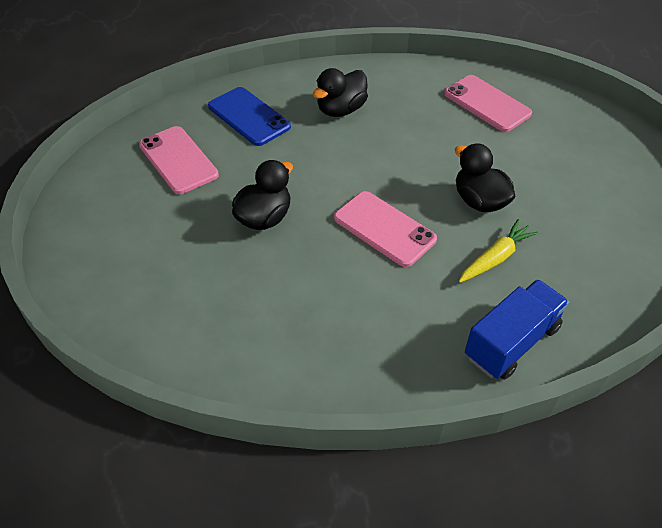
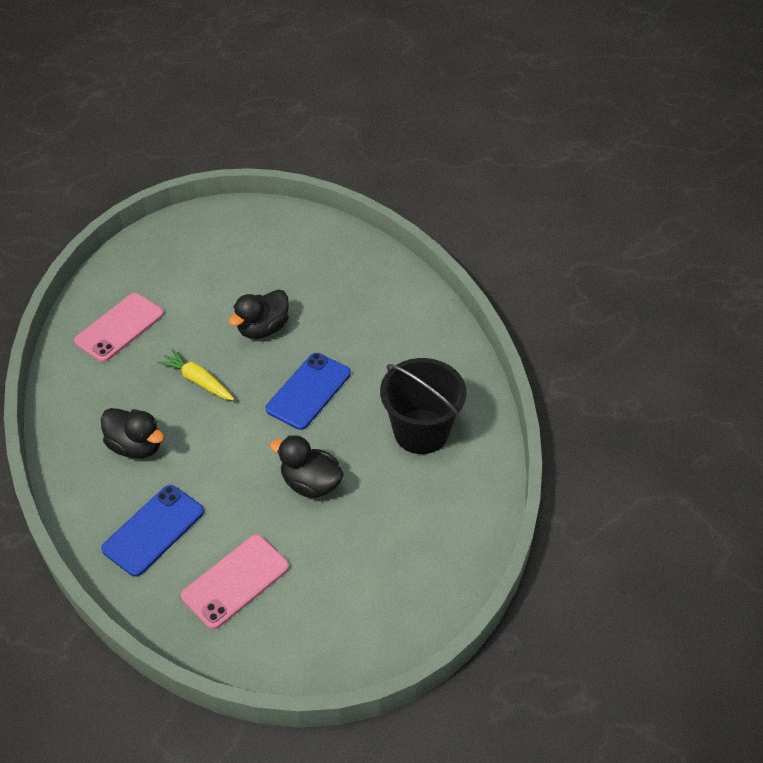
camera: 100 degrees left, 0 degrees up
pink phone [334,191,437,267] -> blue phone [266,353,351,430]
yellow carrot [459,219,539,283] -> yellow carrot moved to [157,349,235,401]
blue truck [465,279,569,379] -> none
none -> black bucket [380,358,466,454]

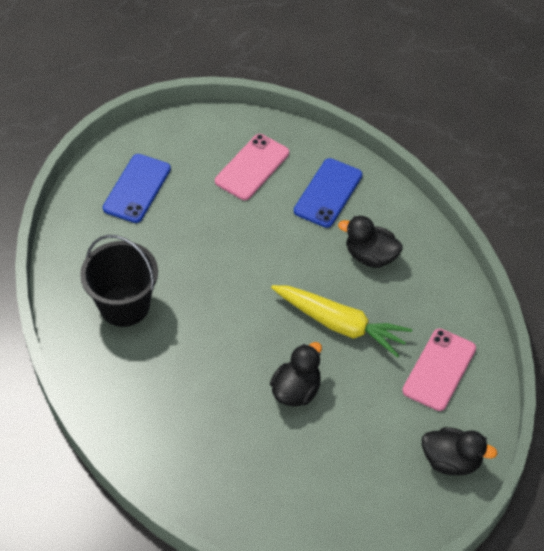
camera: 170 degrees right, 5 degrees up
yellow carrot [157,349,235,401] -> yellow carrot [271,285,412,358], size x1.66
blue phone [266,353,351,430] -> blue phone moved to [103,154,171,223]
black duck [270,435,344,498] -> black duck moved to [422,427,498,475]

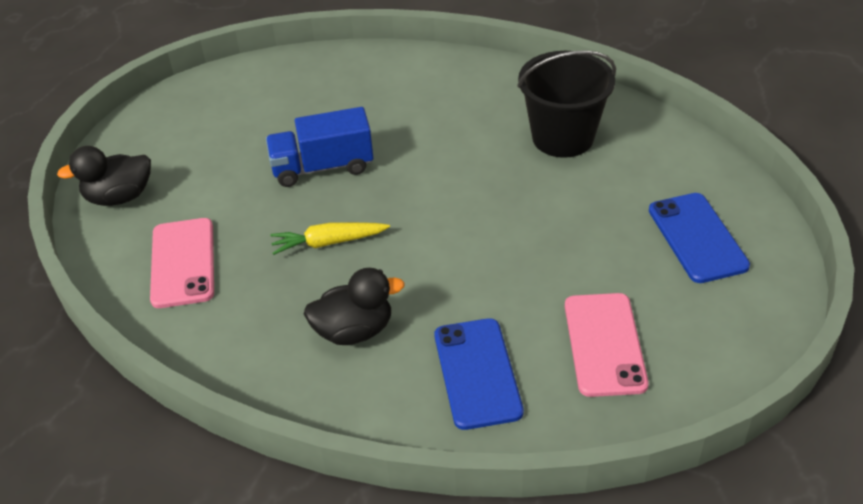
camera: 145 degrees right, 10 degrees down
black duck [270,342,322,407] -> blue truck [266,107,374,187]
yellow carrot [271,285,412,358] -> yellow carrot [270,222,390,255], size x0.60

